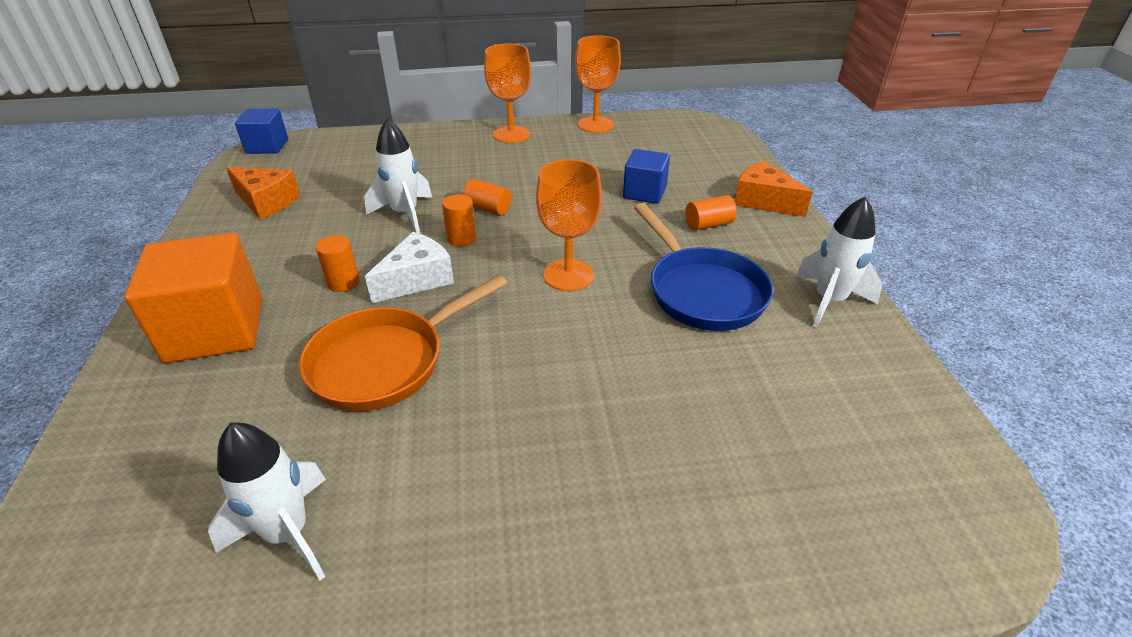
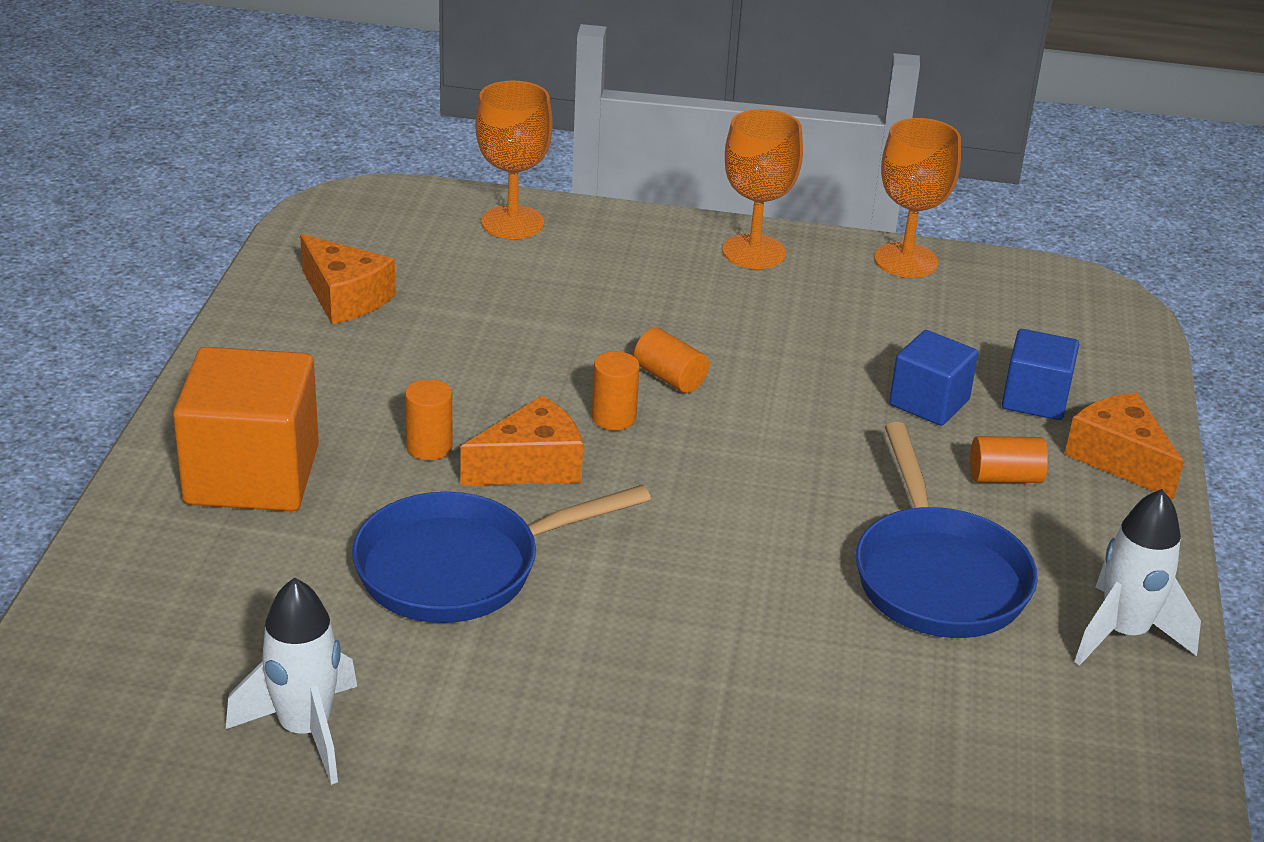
camera: 15 degrees right, 5 degrees down
blue cube [235,109,288,154] -> blue cube moved to [1002,329,1079,420]
orange pan [299,275,508,411] -> blue pan [352,485,651,623]
white rocket [364,118,432,233] -> none
white cheese [365,232,454,303] -> orange cheese [460,395,583,486]
orange goblet [536,159,602,291] -> orange goblet moved to [475,81,553,239]

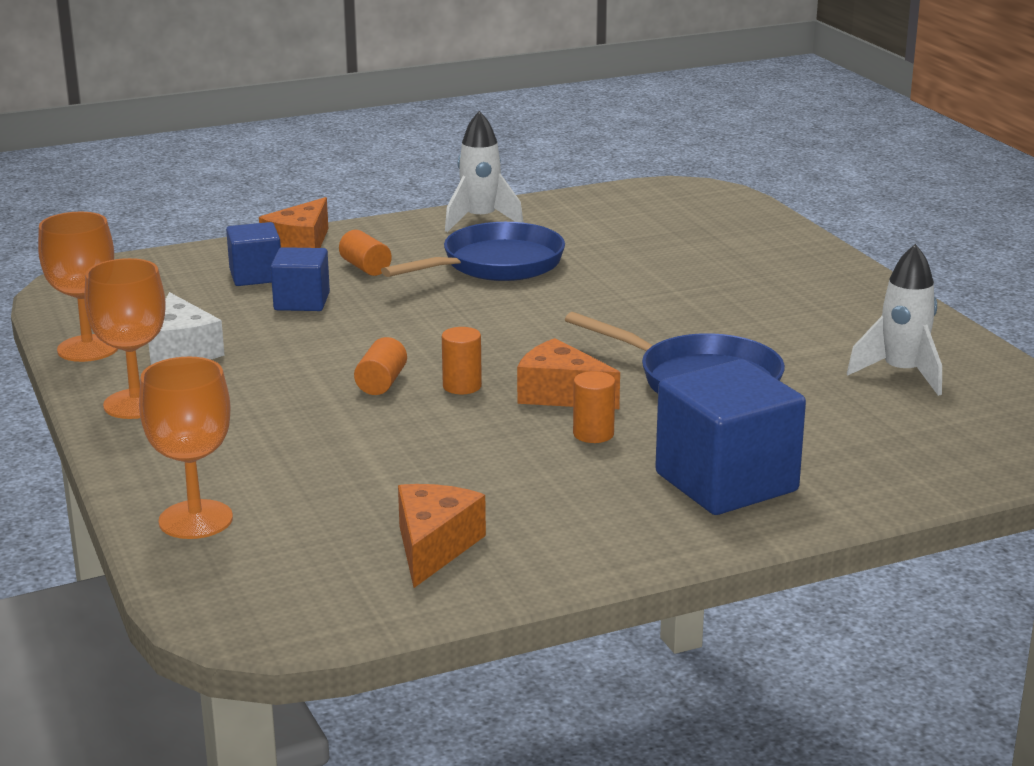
camera: 120 degrees left, 10 degrees down
orange cube [173,347,319,511] -> blue cube [655,359,806,515]
none -> white cheese [149,292,225,365]

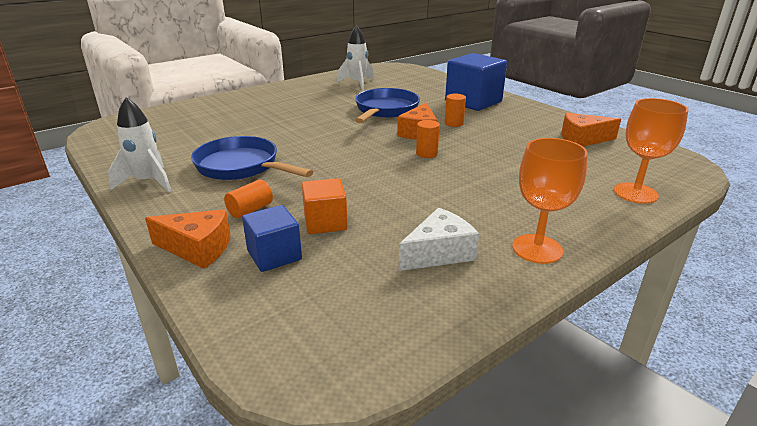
camera: 105 degrees left, 5 degrees up
orange goblet [38,212,118,362] -> none
blue cube [271,247,330,311] -> orange cube [302,178,348,234]
orange cylinder [354,337,407,395] -> none

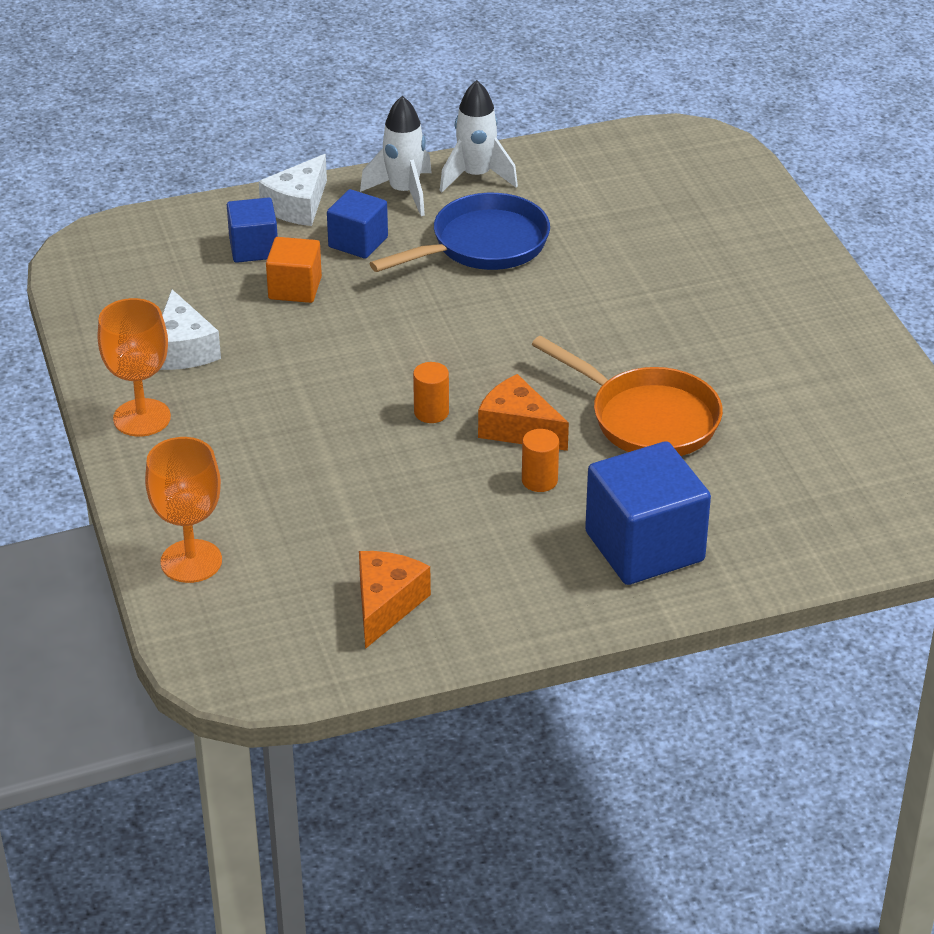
camera: 110 degrees right, 10 degrees up
orange cheese [145,209,231,269] -> white cheese [259,154,327,226]
orange cylinder [224,179,273,218] -> blue cube [327,189,388,259]
white rocket [336,25,374,91] -> white rocket moved to [360,96,432,216]
blue pan [355,88,420,123] -> orange pan [532,336,723,456]

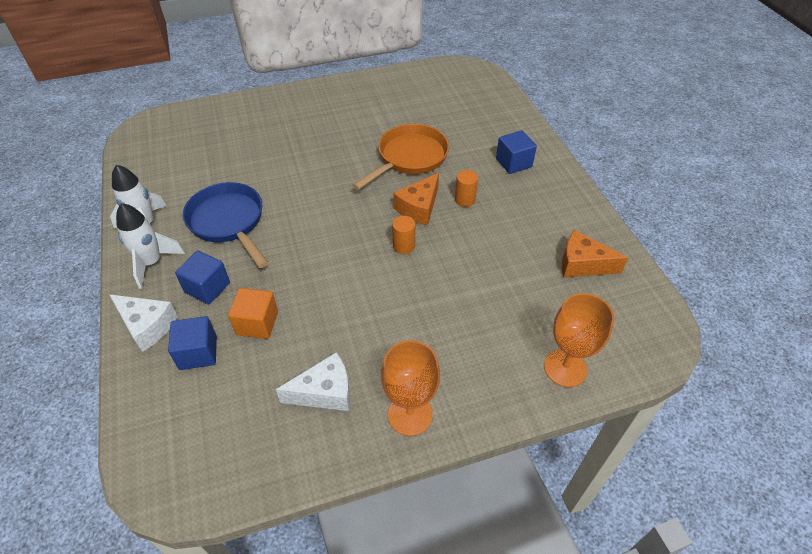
camera: 90 degrees left, 10 degrees up
blue cube [585,441,711,585] -> blue cube [496,130,537,174], size x0.58

